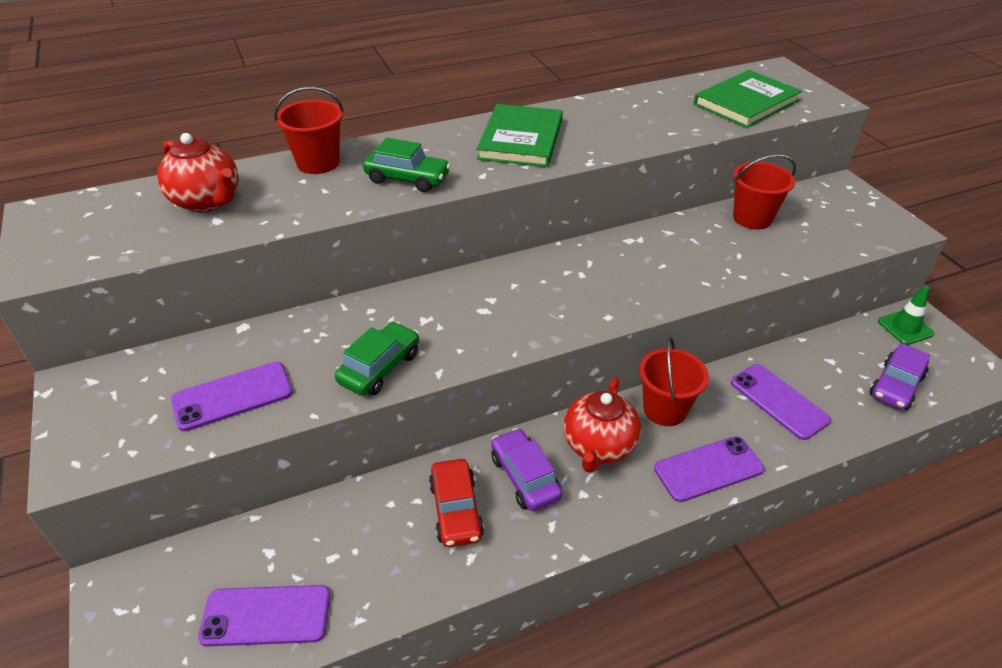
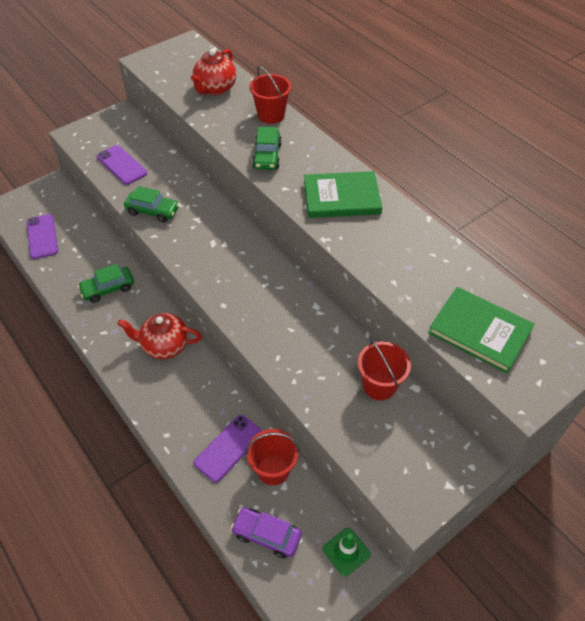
camera: 75 degrees right, 10 degrees up
red car [429,459,484,547] -> green car [78,264,134,303]
purple car [491,428,562,511] -> none
red bucket [639,337,709,426] -> red bucket moved to [246,429,299,485]
purple phone [654,436,764,502] -> none

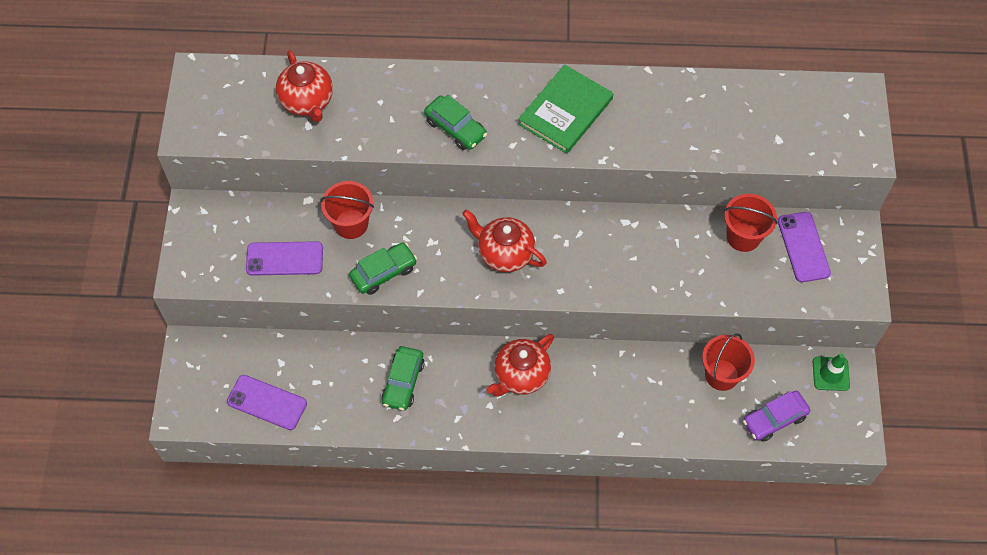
camera: 50 degrees left, 10 degrees up
purple phone [194,415,262,482] -> purple phone moved to [778,212,831,282]
red bucket [249,66,291,124] -> red bucket moved to [321,181,374,239]
green book [428,287,535,373] -> none
none -> red teapot [462,209,547,272]

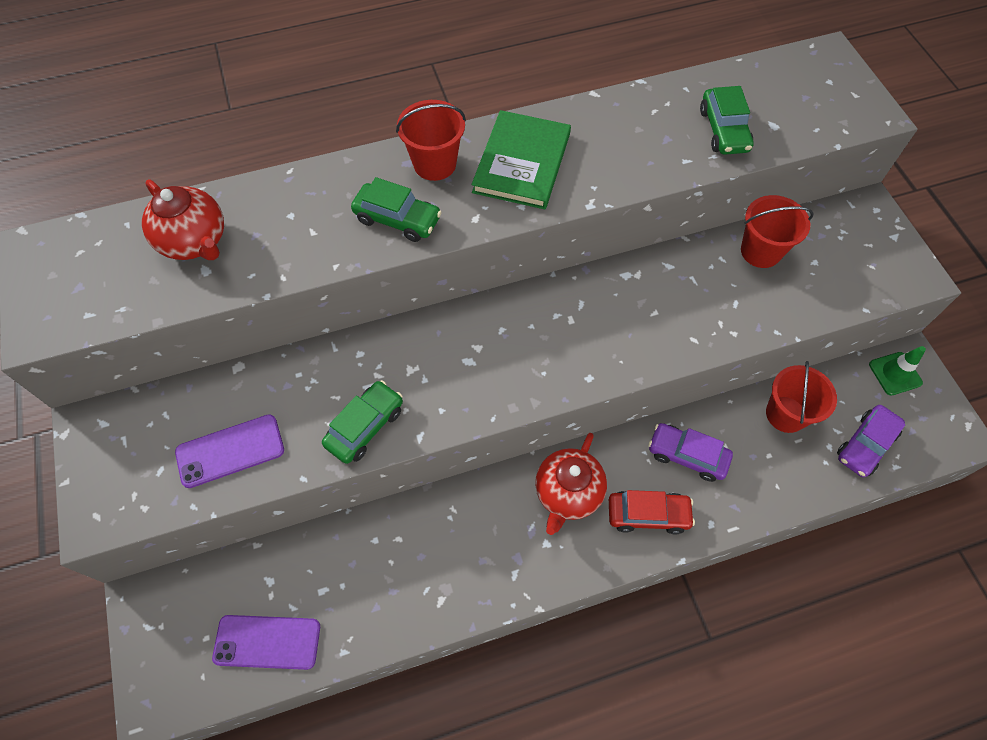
camera: 20 degrees left, 0 degrees up
red bucket [321,181,374,239] -> red bucket moved to [396,100,466,181]
green car [381,346,425,411] -> green car moved to [700,86,754,155]
red teapot [462,209,547,272] -> none
purple phone [778,212,831,282] -> none
none -> red car [609,490,695,534]
none -> purple car [648,423,733,482]

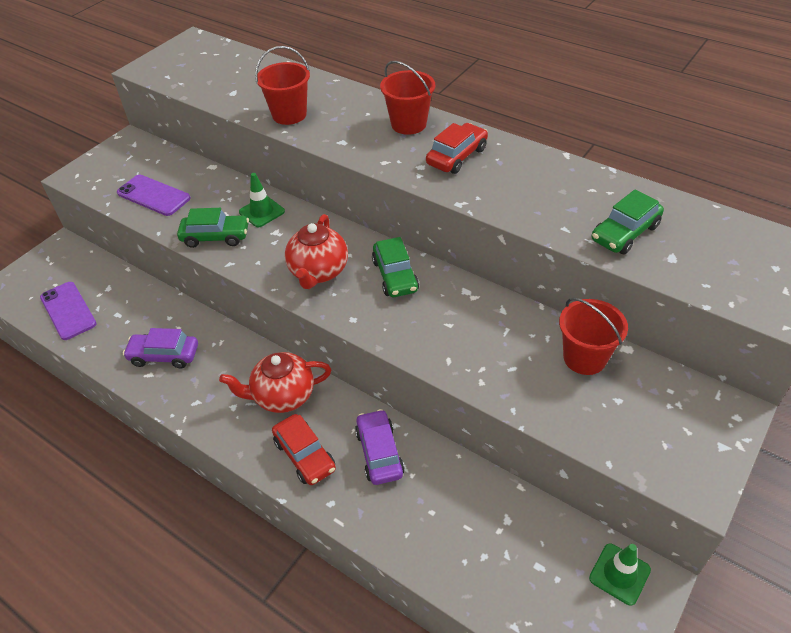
camera: 55 degrees right, 15 degrees down
red teapot [142,179,224,260] -> red teapot moved to [285,214,348,289]
green car [351,177,442,242] -> green car moved to [372,237,419,297]
green book [472,110,571,209] -> red car [426,123,488,174]
red bucket [766,361,837,433] -> red bucket moved to [255,46,310,125]
purple car [837,405,905,477] -> purple car moved to [123,328,198,369]
none -> green traffic cone [239,173,285,227]

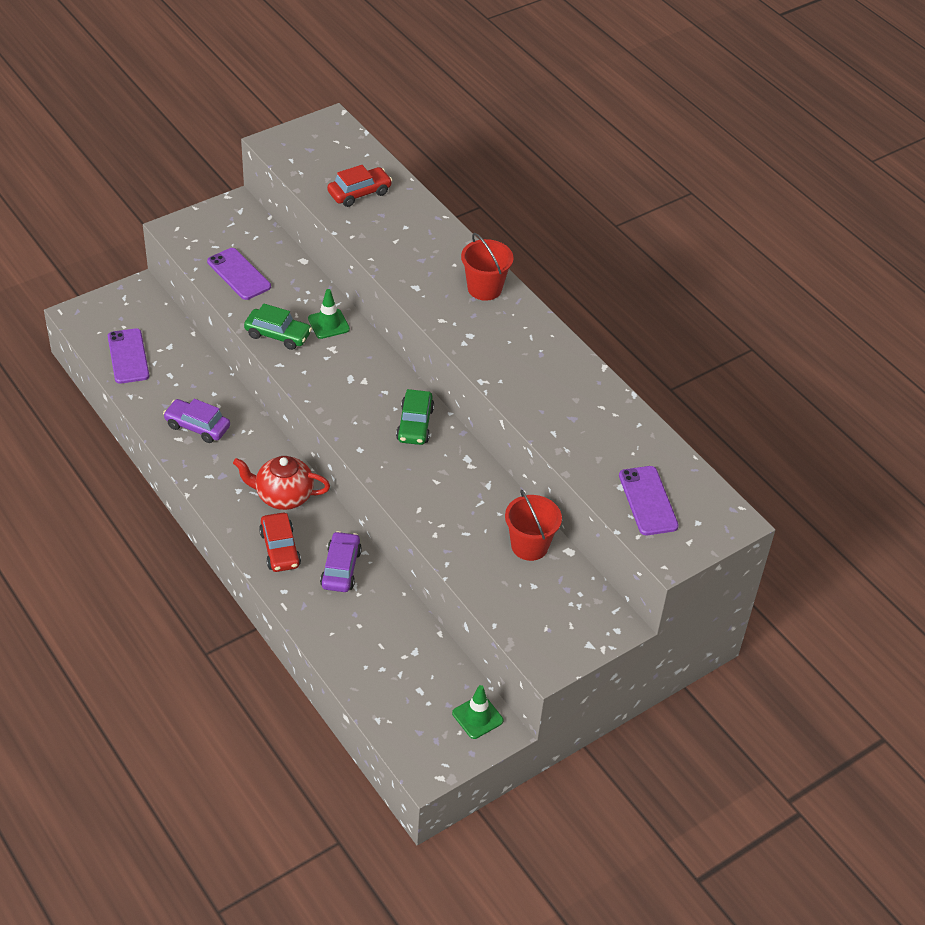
camera: 15 degrees right, 0 degrees up
red bucket [255,46,310,125] -> none
red teapot [285,214,348,289] -> none
red car [426,123,488,174] -> red car moved to [327,165,392,207]
green car [592,190,664,254] -> none
none -> purple phone [619,466,679,535]

